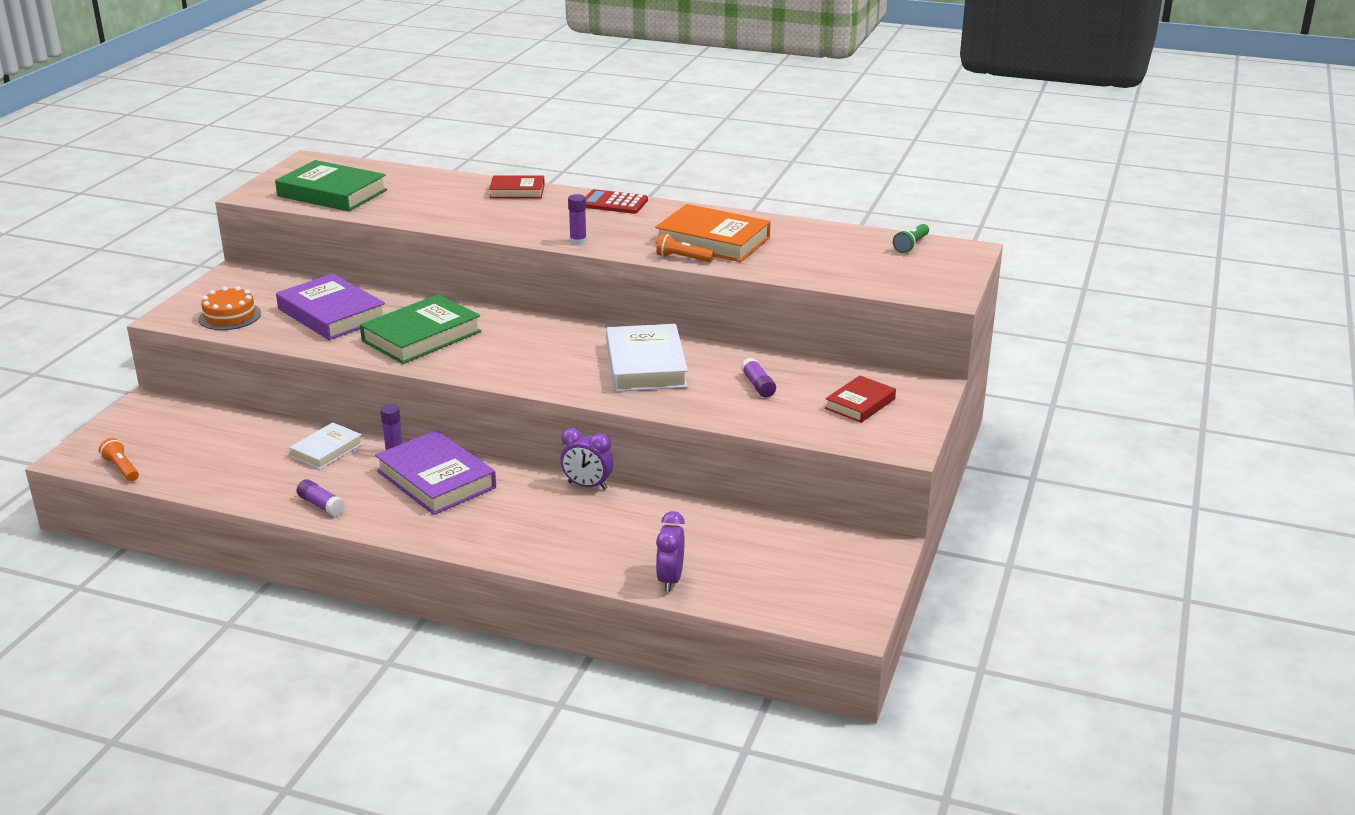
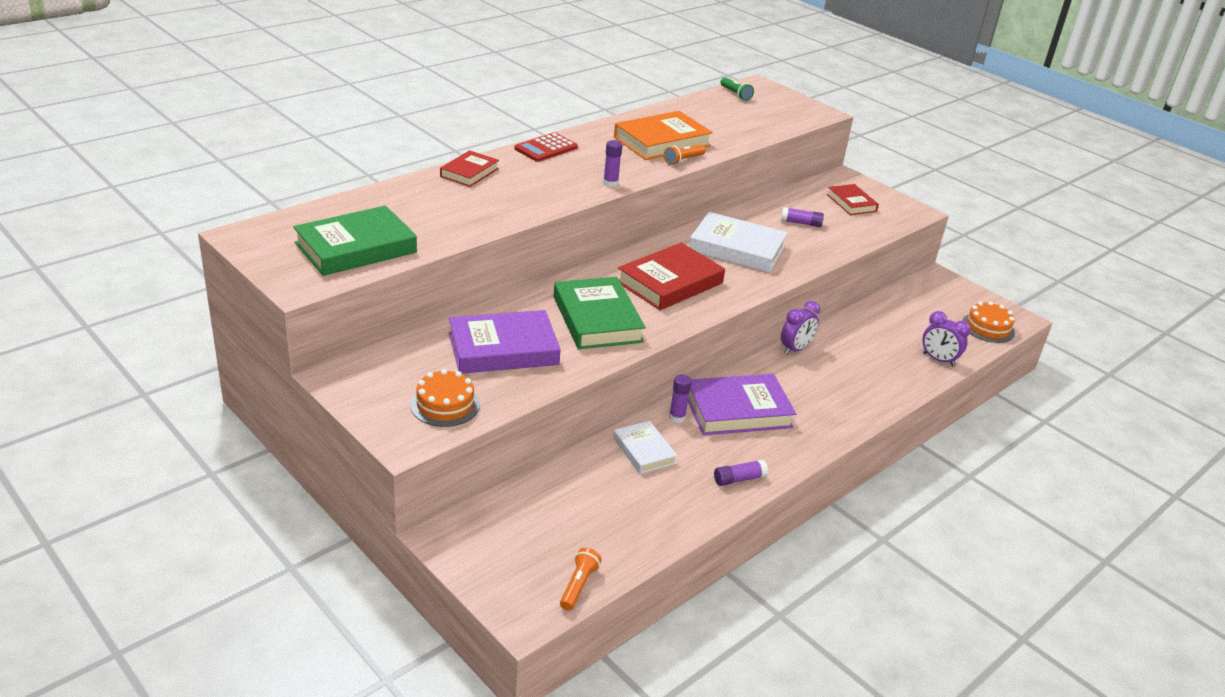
camera: 65 degrees left, 5 degrees up
orange flashlight [99,438,139,481] -> orange flashlight turned 120 degrees clockwise [560,548,601,610]
none -> red book [618,243,725,310]
none -> orange cake [962,301,1015,343]

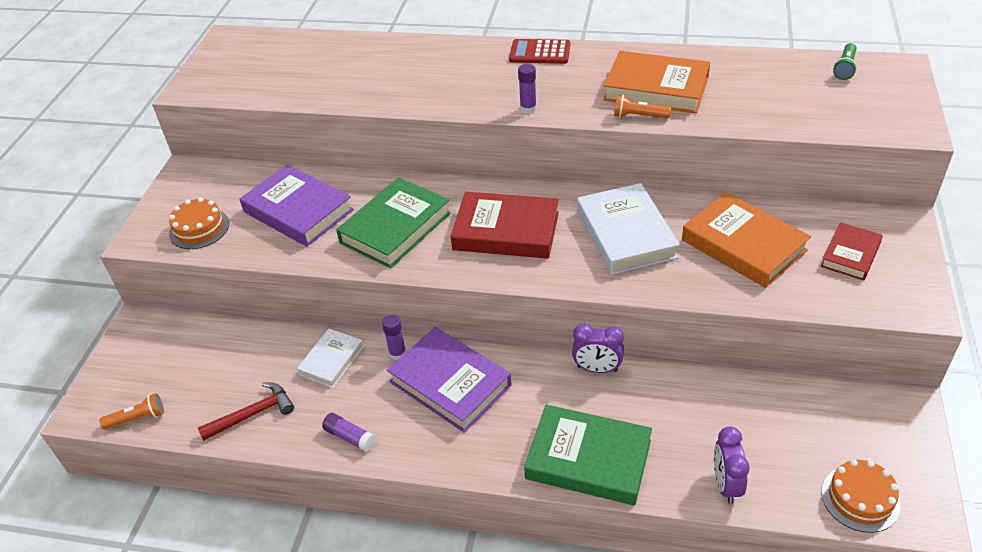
camera: 60 degrees right, 10 degrees up
green book [293,206,417,276] -> green book moved to [524,405,652,505]
red book [440,150,499,187] -> none
purple glue stick [781,207,824,227] -> orange book [682,192,811,288]
none -> red hammer [198,382,294,441]

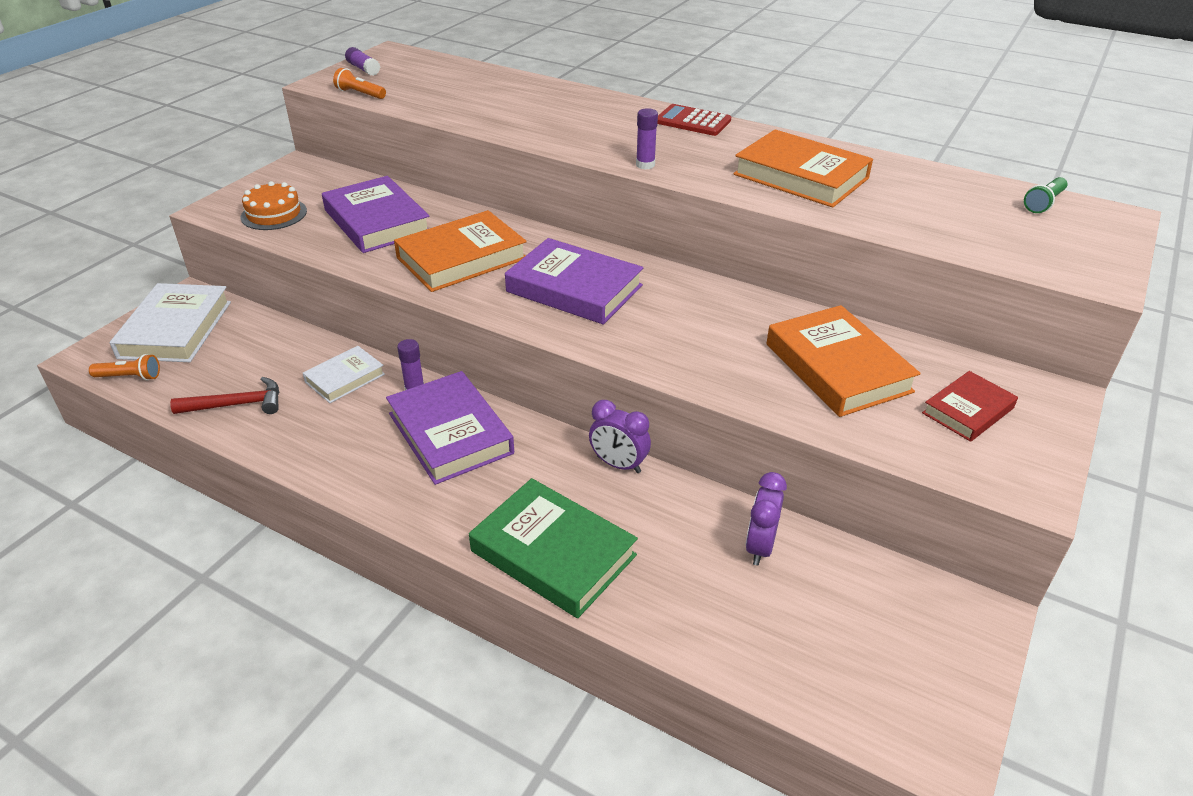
camera: 15 degrees right, 5 degrees down
purple glue stick [322,413,376,452] -> purple glue stick moved to [345,47,380,76]
green book [336,177,451,268] -> orange book [394,210,527,292]
red book [450,192,559,259] -> purple book [505,238,643,325]
white book [577,183,680,275] -> white book moved to [110,283,231,362]
orange flashlight [614,95,671,118] -> orange flashlight moved to [333,68,386,99]
purple clock [714,426,750,504] -> purple clock moved to [745,472,787,565]
orange cake [822,459,901,533] -> none

